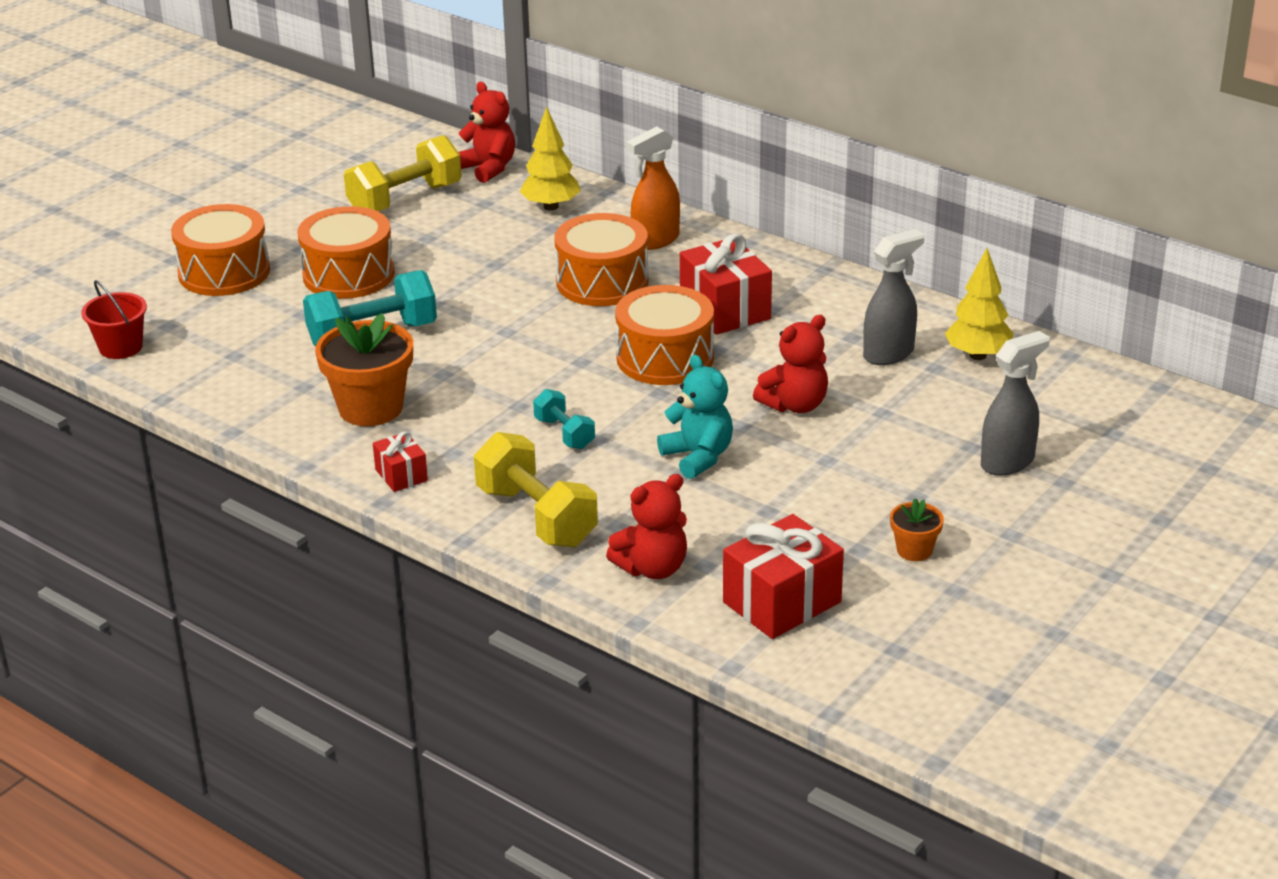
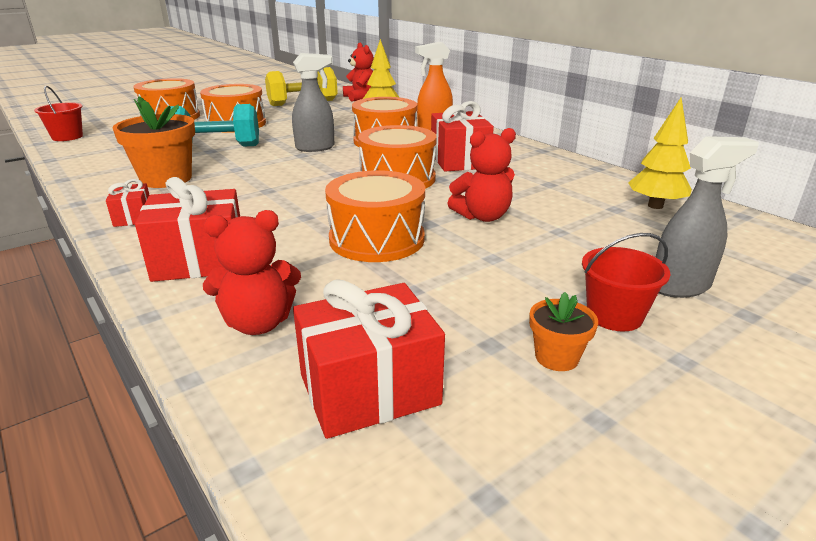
camera: 15 degrees right, 5 degrees down
yellow dumbbell [474,432,598,547] -> red gift [135,177,240,282]
turquoise dumbbell [533,389,595,449] -> none
turquoise teddy bear [657,354,733,479] -> orange drum [325,170,425,262]
grey spray bottle [863,229,925,365] -> grey spray bottle moved to [292,53,334,152]
none -> red bucket [582,233,671,331]

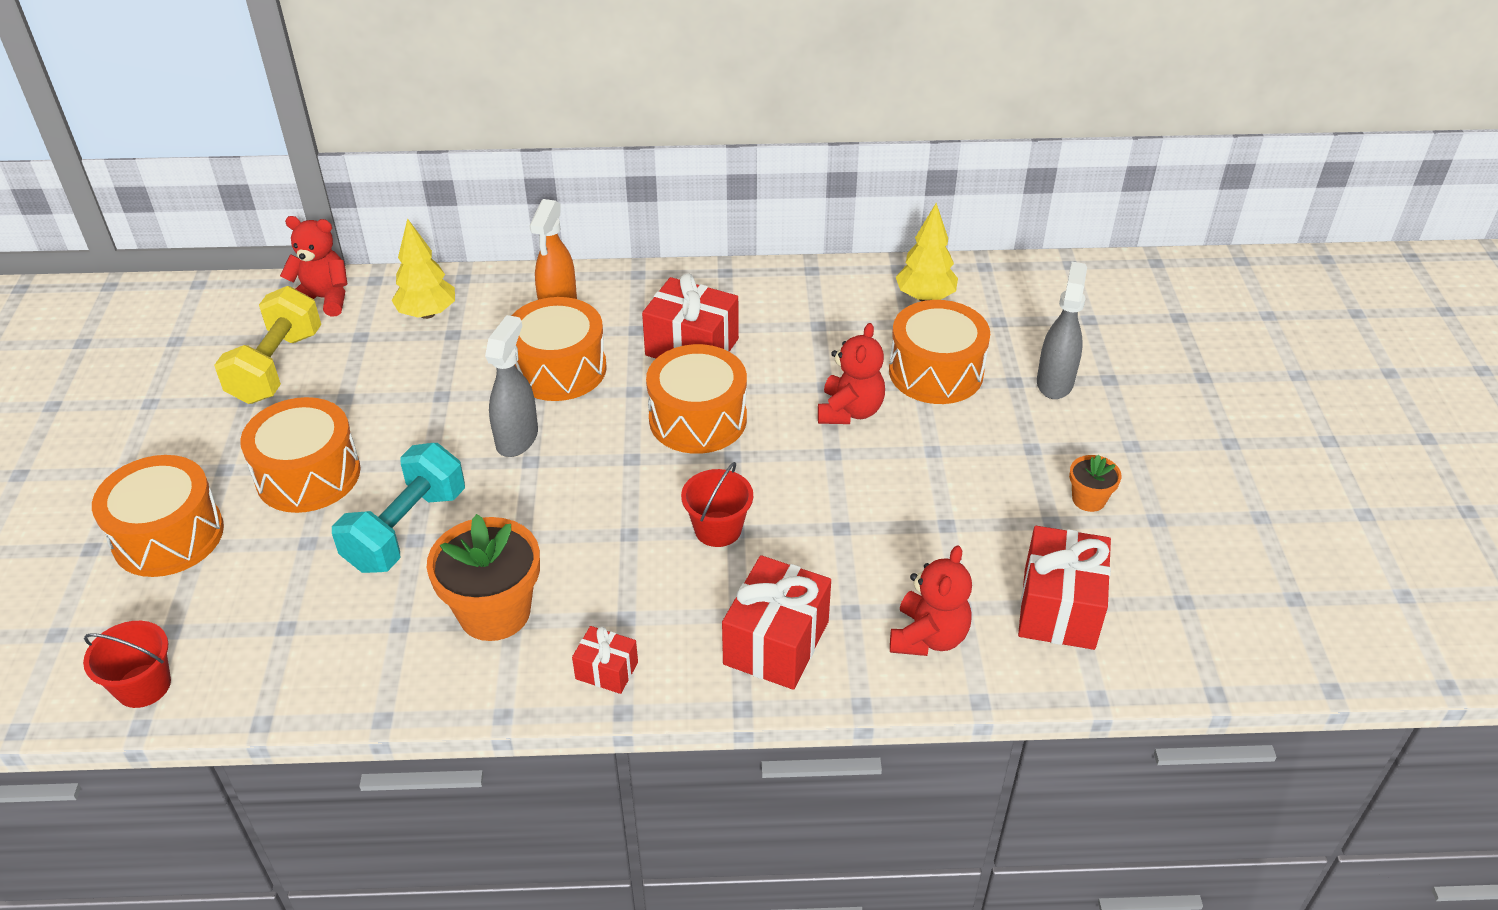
camera: 55 degrees left, 15 degrees up
orange drum [325,170,425,262] -> orange drum moved to [889,300,990,404]
red bucket [582,233,671,331] -> red bucket moved to [681,462,753,547]

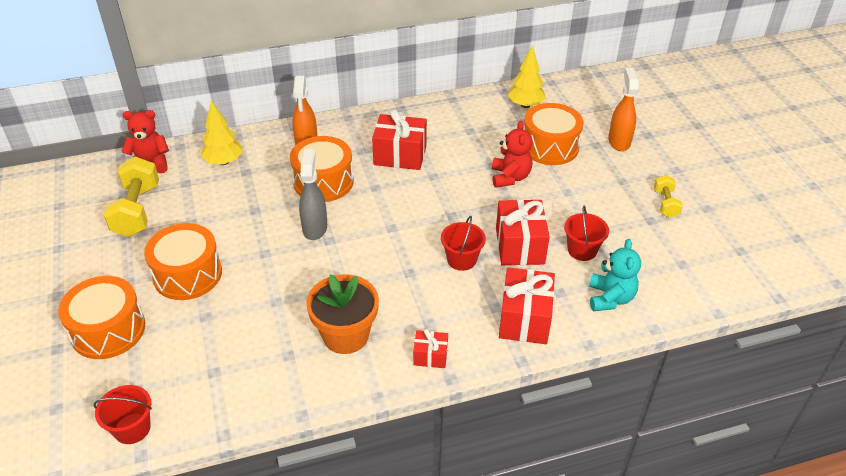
camera: 15 degrees left, 0 degrees up
turquoise dumbbell [332,443,465,573] -> none
orange drum [646,344,747,454] -> none
red teddy bear [890,545,972,656] -> turquoise teddy bear [589,239,641,311]
red gift [1018,526,1111,650] -> red gift moved to [496,199,550,265]
grey spray bottle [1037,262,1087,399] -> orange spray bottle [608,67,639,151]
orange flower pot [1069,455,1122,512] -> yellow dumbbell [654,175,683,218]
none -> red bucket [564,206,609,261]

